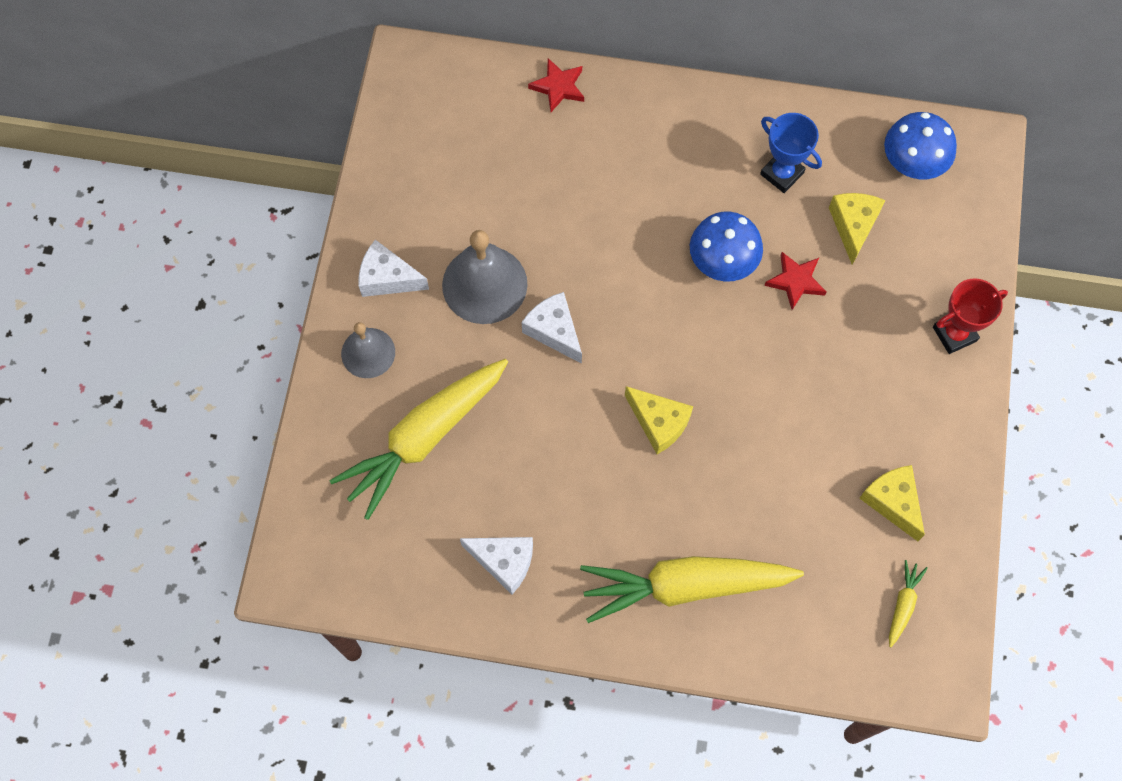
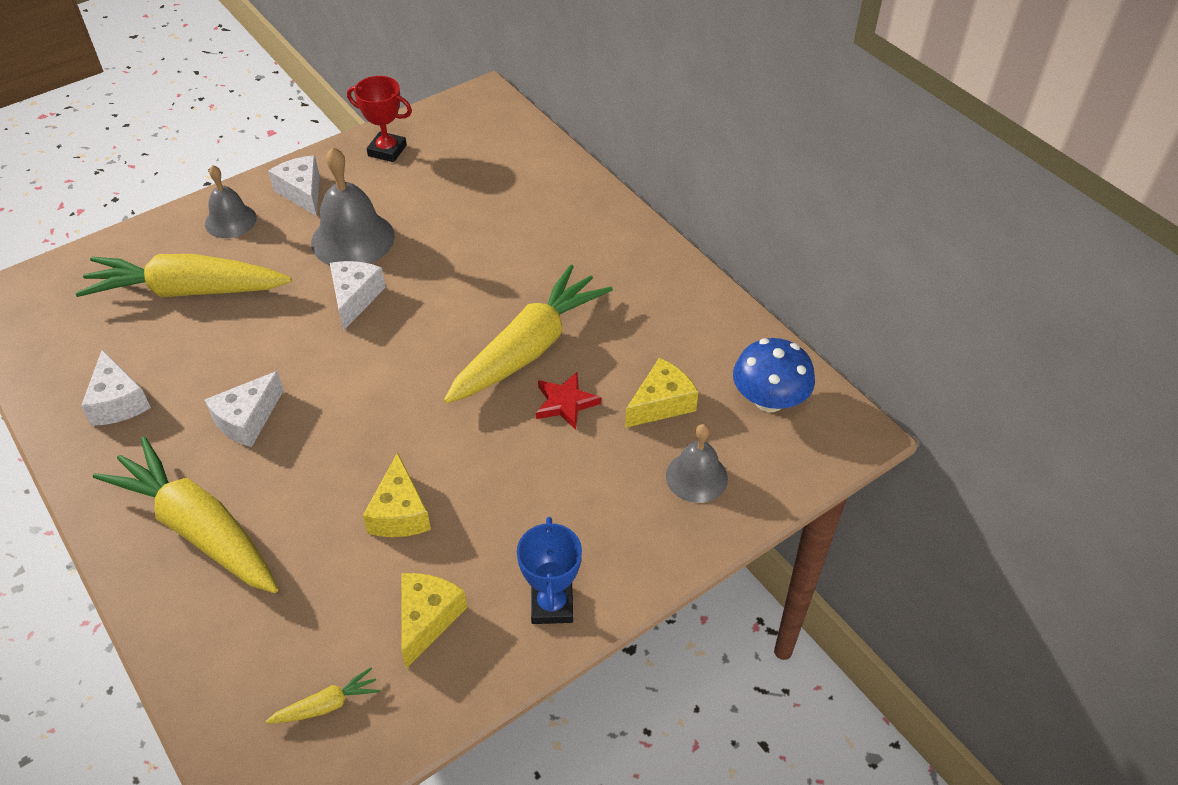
camera: 45 degrees right, 20 degrees down
red star [528,58,584,112] -> none
yellow cheese [625,386,693,454] -> yellow cheese moved to [363,452,431,537]
blue mushroom [690,211,763,281] -> yellow carrot [444,264,613,403]
blue trophy [760,113,822,193] -> blue trophy moved to [517,517,582,624]
red trophy [933,278,1008,354] -> red trophy moved to [347,76,412,162]
none -> white cheese [205,371,284,447]
none -> grey bell [666,424,728,503]

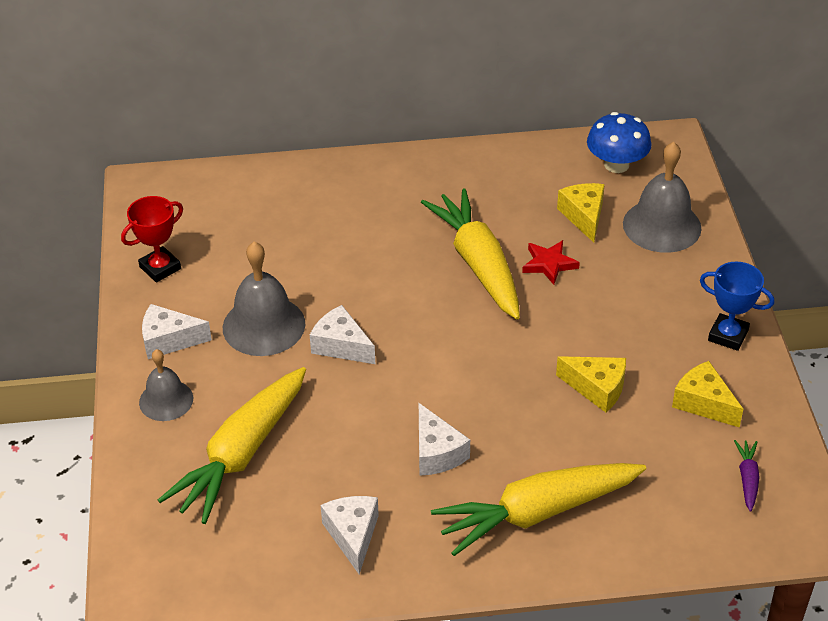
camera: 60 degrees left, 5 degrees down
white cheese [81,350,151,426] -> white cheese turned 105 degrees counterclockwise [321,496,379,574]
yellow carrot [266,667,380,723] -> purple carrot [734,440,760,512]
grey bell [666,424,728,503] -> grey bell [623,142,702,253], size x1.60

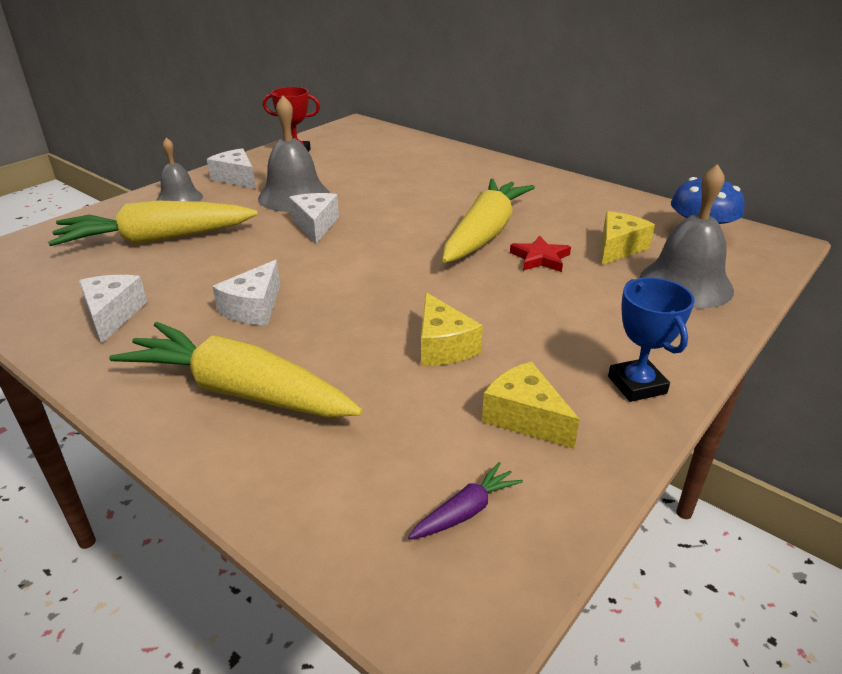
camera: 45 degrees right, 10 degrees down
white cheese [321,496,379,574] -> white cheese turned 45 degrees counterclockwise [79,275,147,344]
yellow cheese [672,361,743,428] -> yellow cheese turned 45 degrees counterclockwise [482,361,580,449]

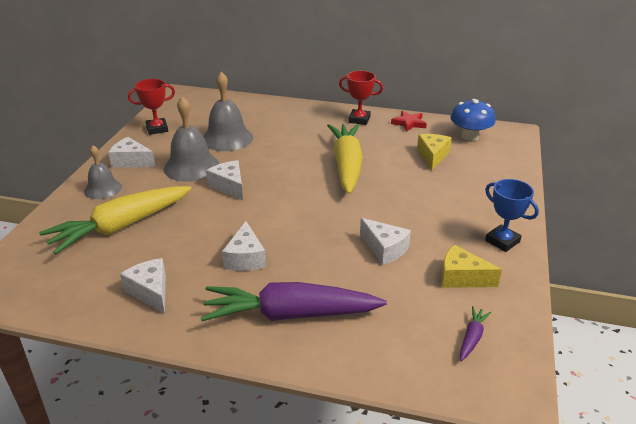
camera: 25 degrees left, 0 degrees up
yellow carrot [109,322,363,417] -> purple carrot [201,282,387,321]
yellow cheese [421,292,483,366] -> white cheese [360,218,411,265]
red star [510,235,571,272] -> red star moved to [391,111,427,132]
grey bell [640,164,734,308] -> grey bell moved to [203,72,253,151]
none -> red trophy [339,71,383,125]

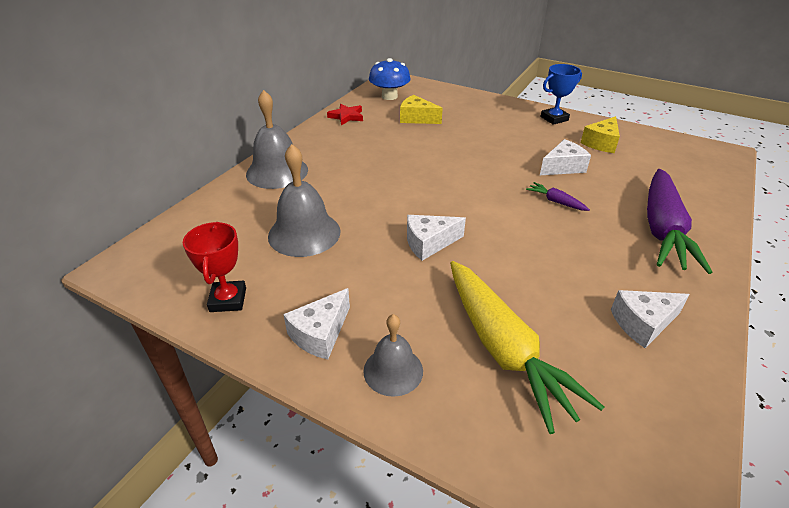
camera: 75 degrees left, 5 degrees up
grey bell [164,97,219,182] -> grey bell moved to [246,90,308,189]
white cheese [222,221,266,271] -> none
yellow carrot [327,124,363,194] -> none
red trophy [339,71,383,125] -> none
purple carrot [460,306,492,361] -> purple carrot moved to [526,182,590,211]

